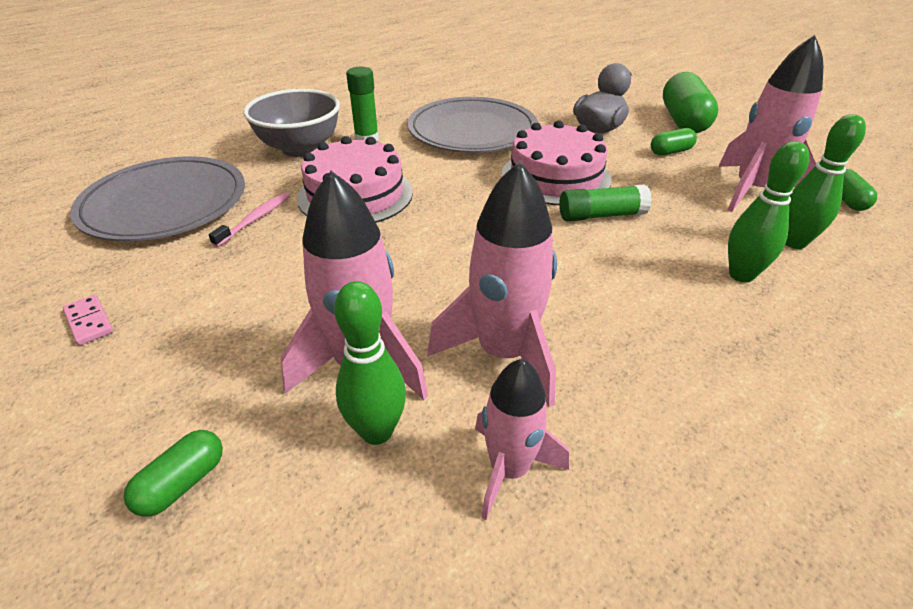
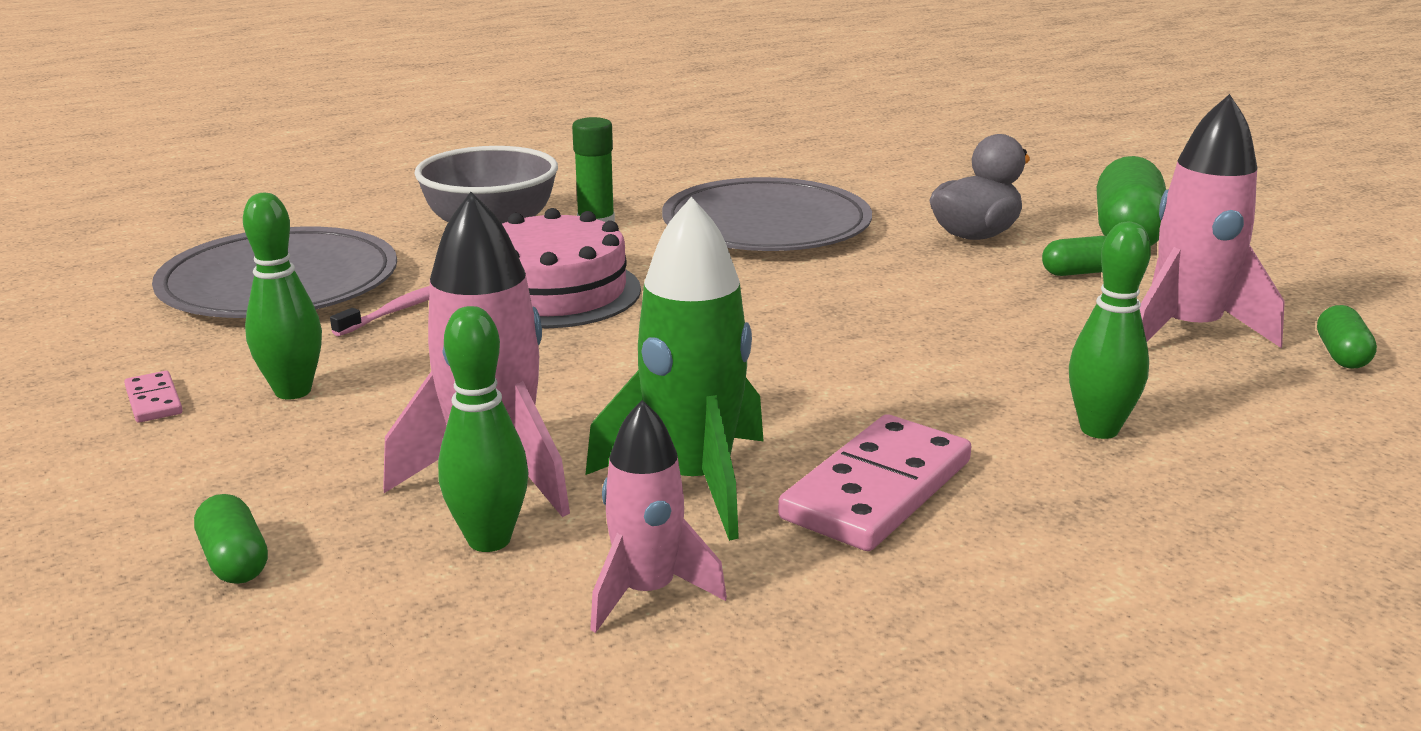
camera: 10 degrees right, 15 degrees down
green capsule [123,430,223,517] -> green capsule turned 75 degrees counterclockwise [194,494,268,584]
pink rocket [427,161,557,407] -> green rocket [585,197,764,541]
pink cake [502,121,612,205] -> none
green glue stick [559,184,652,221] -> none
green bowling pin [785,114,866,249] -> green bowling pin moved to [243,193,322,400]
none -> pink domino [778,414,971,551]

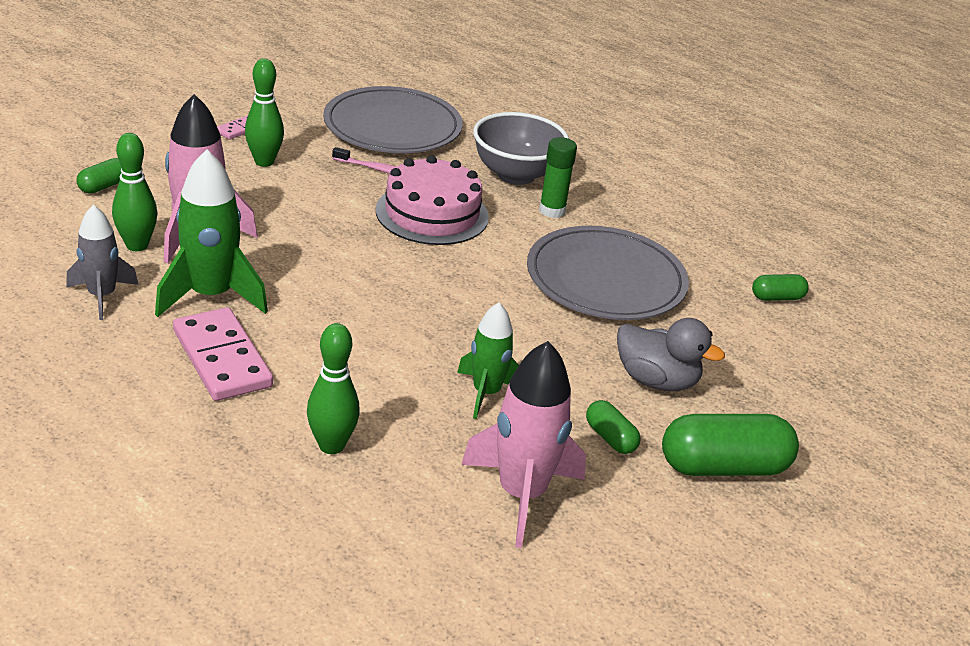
camera: 65 degrees right, 10 degrees up
pink rocket [590,400,727,633] -> grey rocket [66,205,138,320]
pink domino [778,414,971,551] -> pink domino turned 45 degrees clockwise [173,307,273,401]
green capsule [1317,305,1377,369] -> green capsule moved to [752,274,809,301]
none -> green rocket [457,303,519,419]

